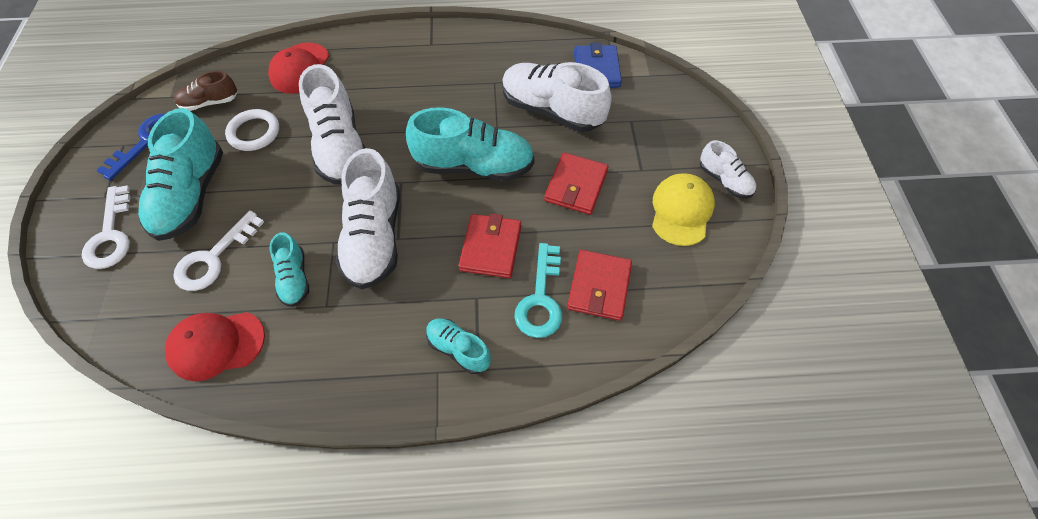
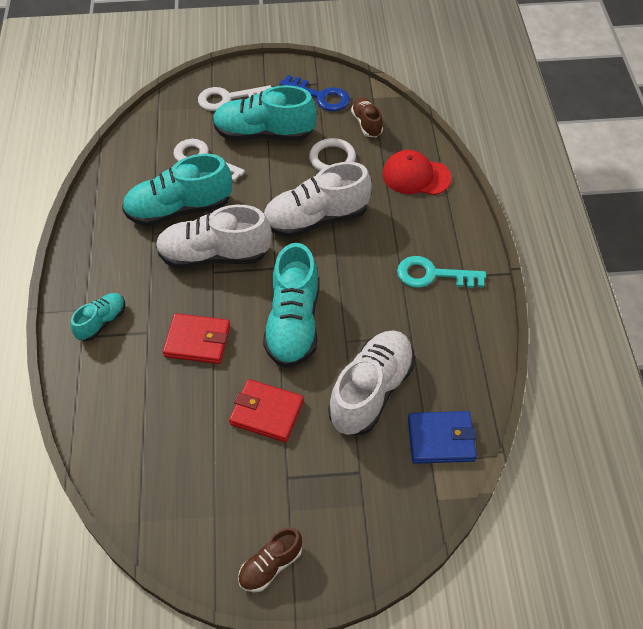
camera: 90 degrees right, 5 degrees down
red cap [165,312,265,381] -> none
turquoise shoe [269,232,309,307] -> turquoise shoe [122,154,232,226], size x1.90
turquoise key [514,243,562,338] -> turquoise key moved to [397,256,486,288]
red wallet [567,250,632,321] -> none
yellow cap [652,173,715,246] -> none
white shoe [700,140,756,198] -> brown shoe [238,527,302,592]

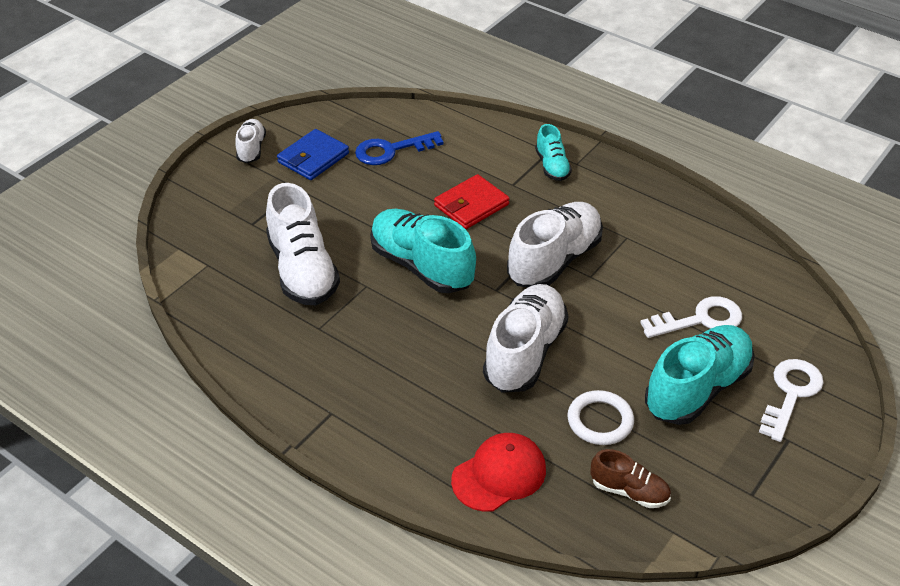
camera: 130 degrees right, 10 degrees down
turquoise shoe [122,154,232,226] -> none
red wallet [229,379,304,442] -> none
brown shoe [238,527,302,592] -> white shoe [235,119,266,163]
blue key [279,75,350,111] -> blue key moved to [355,131,444,165]
turquoise key [397,256,486,288] -> none
blue wallet [408,411,477,464] -> blue wallet moved to [277,129,349,180]

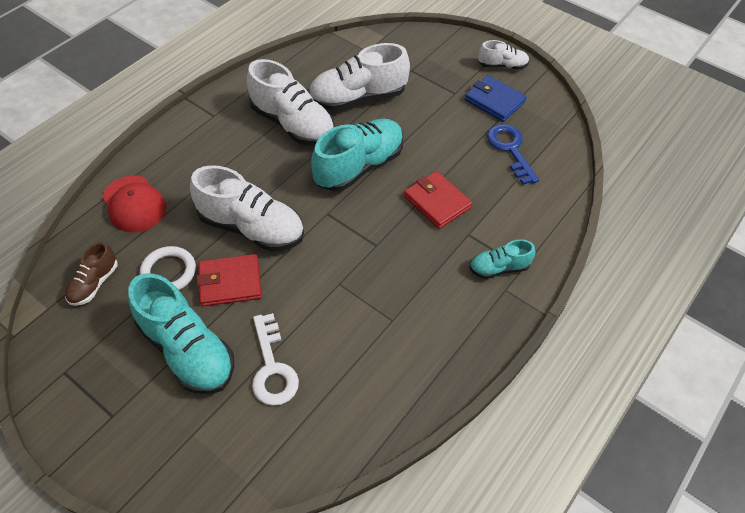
camera: 90 degrees right, 10 degrees up
white shoe [507,202,603,288] -> white shoe moved to [247,59,335,146]
white key [759,359,824,442] -> none
none -> red wallet [196,254,262,307]

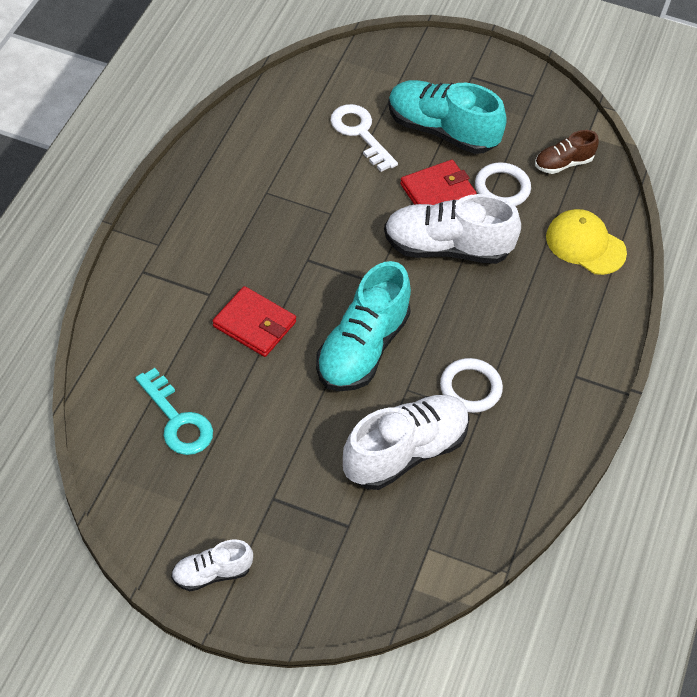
camera: 160 degrees right, 0 degrees up
brown shoe [65,242,117,306] -> brown shoe turned 120 degrees counterclockwise [535,130,599,174]
red cap [102,175,166,232] -> yellow cap [546,209,627,275]
white shoe [247,59,335,146] -> white ring [440,358,503,413]
blue wallet [465,75,527,122] -> none
turquoise shoe [469,240,535,279] -> none
blue key [487,124,539,185] -> turquoise key [135,368,213,455]

